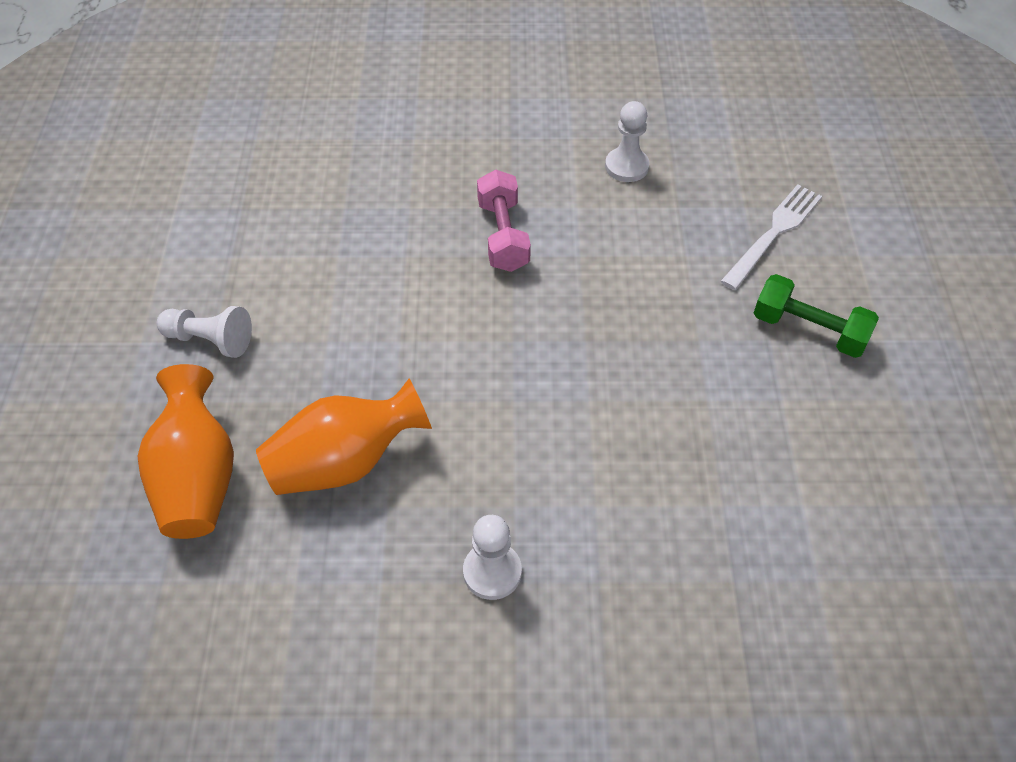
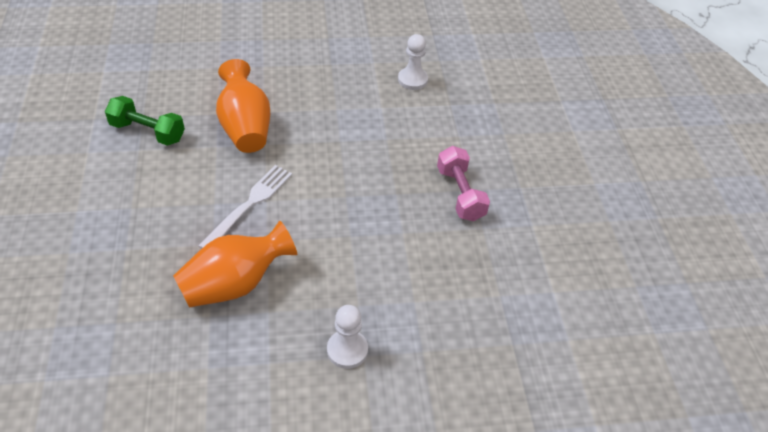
camera: 10 degrees left, 5 degrees down
orange vase [137,364,234,539] -> orange vase moved to [216,59,270,153]
white pawn [157,306,252,358] -> none
pink dumbbell [477,170,531,272] -> pink dumbbell moved to [437,146,490,221]
white fork [721,184,822,290] -> white fork moved to [198,165,292,249]
green dumbbell [754,274,879,358] -> green dumbbell moved to [105,96,185,146]

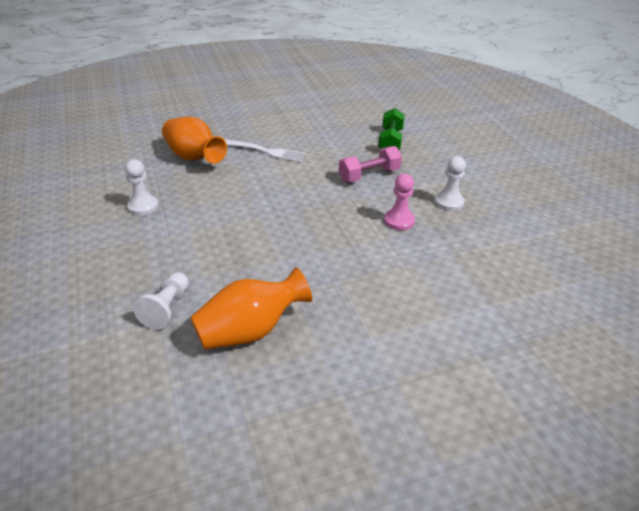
camera: 80 degrees right, 10 degrees down
green dumbbell [105,96,185,146] -> green dumbbell moved to [379,108,405,150]
orange vase [216,59,270,153] -> orange vase moved to [190,267,312,350]
pink dumbbell [437,146,490,221] -> pink dumbbell moved to [339,146,402,182]
none -> white pawn [133,272,189,329]
none -> pink pawn [384,174,415,230]

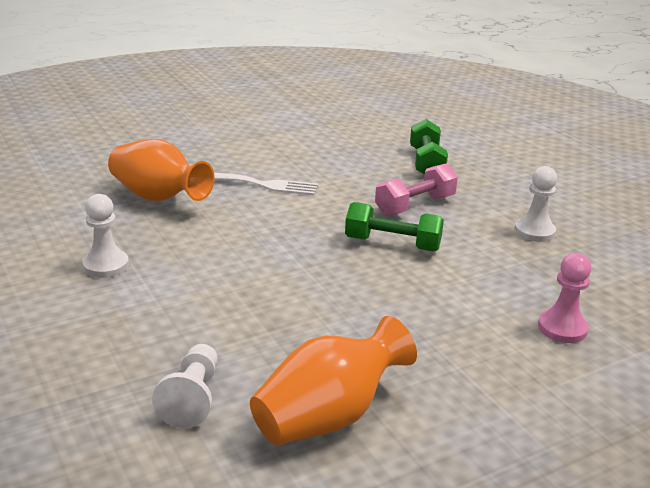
camera: 10 degrees left, 10 degrees down
pink pawn [384,174,415,230] -> pink pawn moved to [538,253,591,343]
none -> green dumbbell [345,202,444,252]

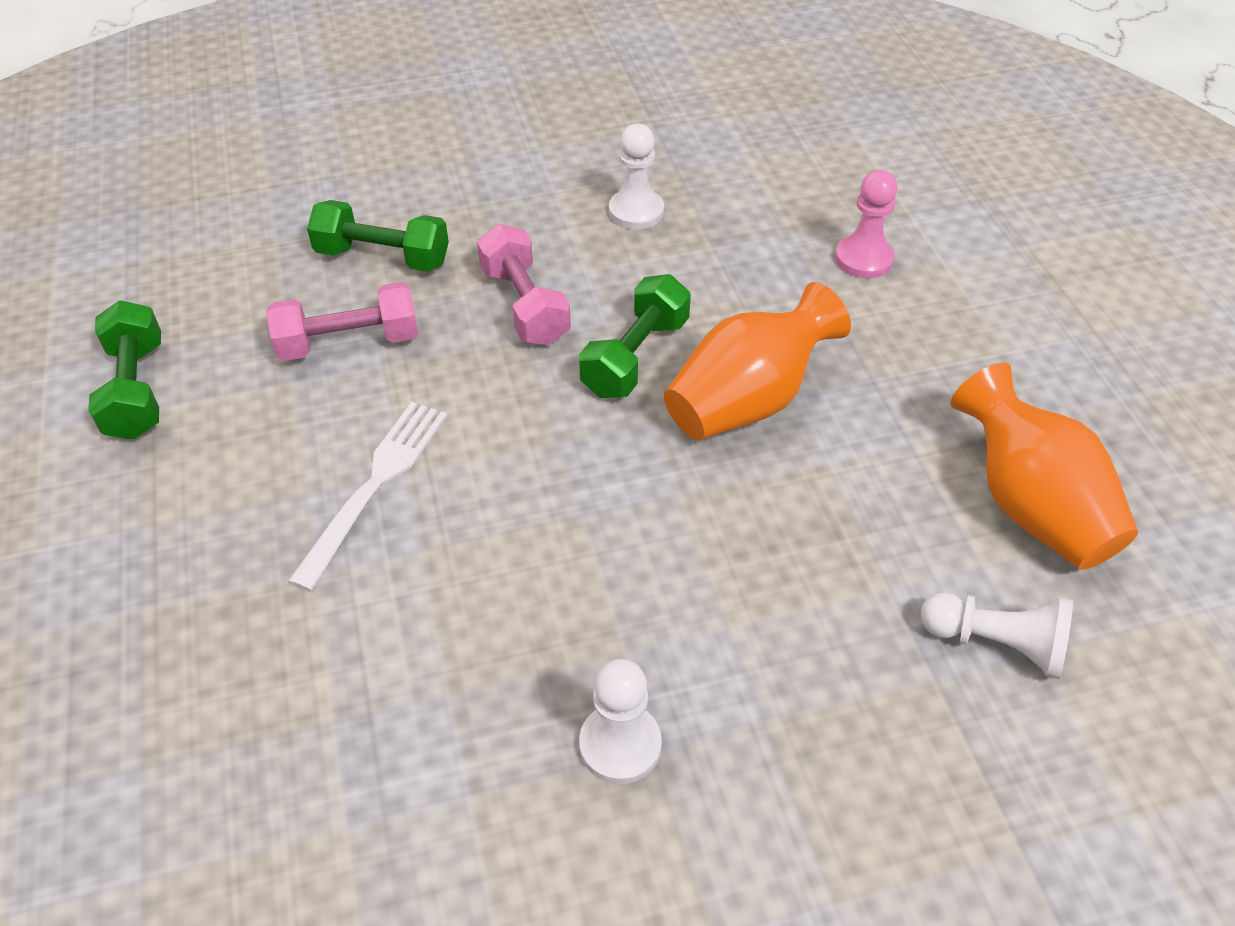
camera: 75 degrees left, 20 degrees up
orange vase [108,139,215,201] -> orange vase moved to [664,282,851,440]
none -> green dumbbell [88,300,161,440]
none -> pink dumbbell [266,282,418,361]

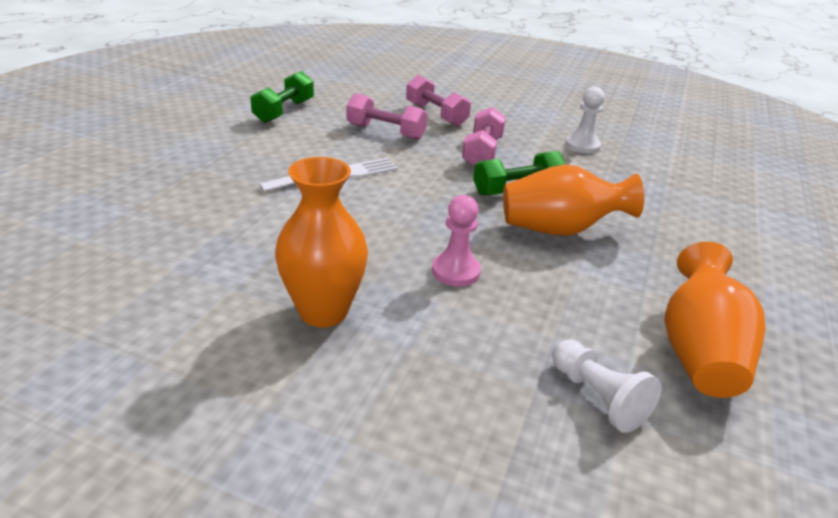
camera: 35 degrees right, 15 degrees down
green dumbbell [307,200,449,272] -> pink dumbbell [406,75,471,127]
white pawn [579,659,662,784] -> orange vase [275,157,368,327]
pink pawn [835,170,898,278] -> pink pawn moved to [432,195,481,287]

